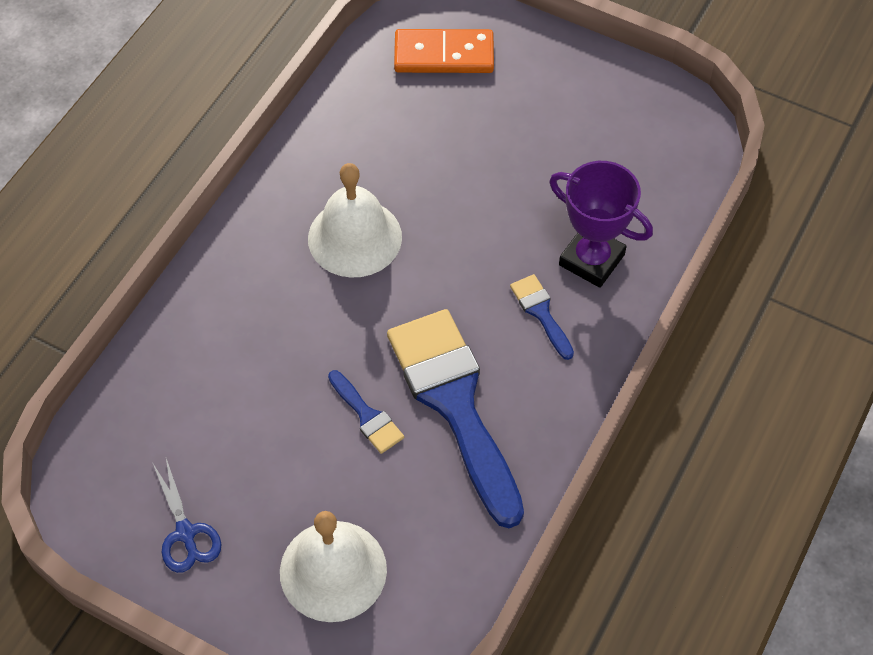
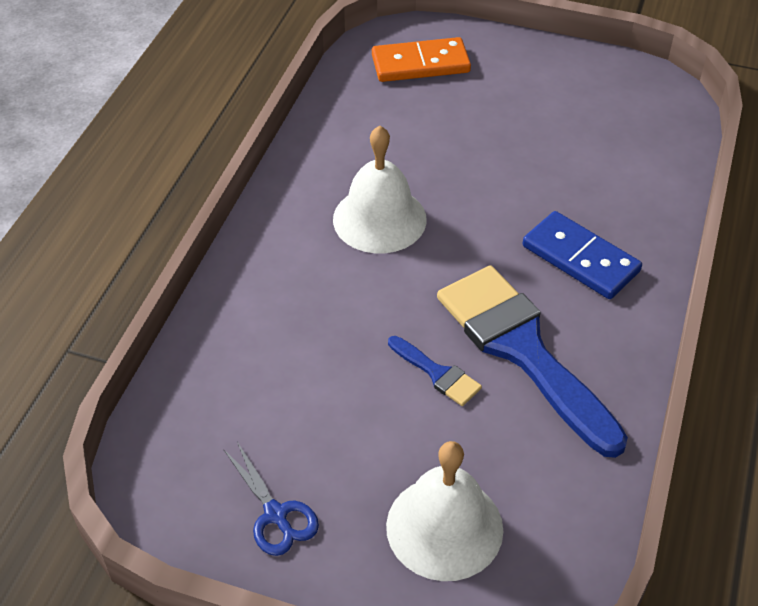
camera: 10 degrees left, 10 degrees down
blue brush [510,274,574,360] -> blue domino [523,211,642,299]
purple trophy [549,161,653,288] -> none

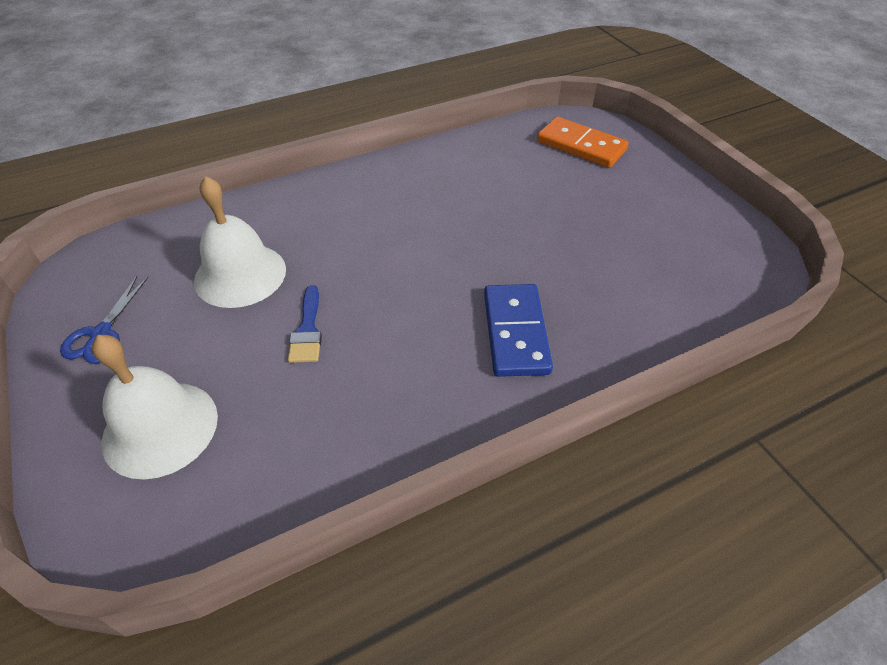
camera: 45 degrees right, 0 degrees up
white bell [333,126,427,253] -> white bell moved to [194,176,286,308]
blue brush [437,265,628,458] -> none

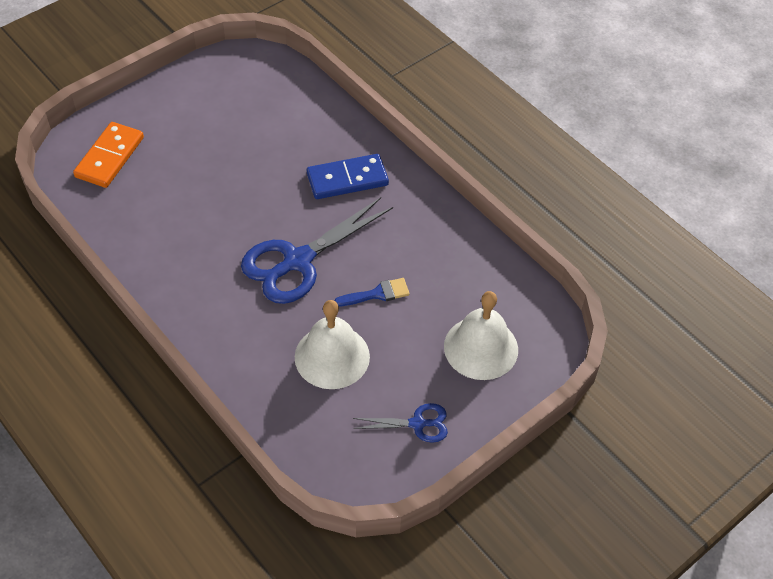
camera: 105 degrees left, 5 degrees up
none -> blue scissors [241,197,393,304]

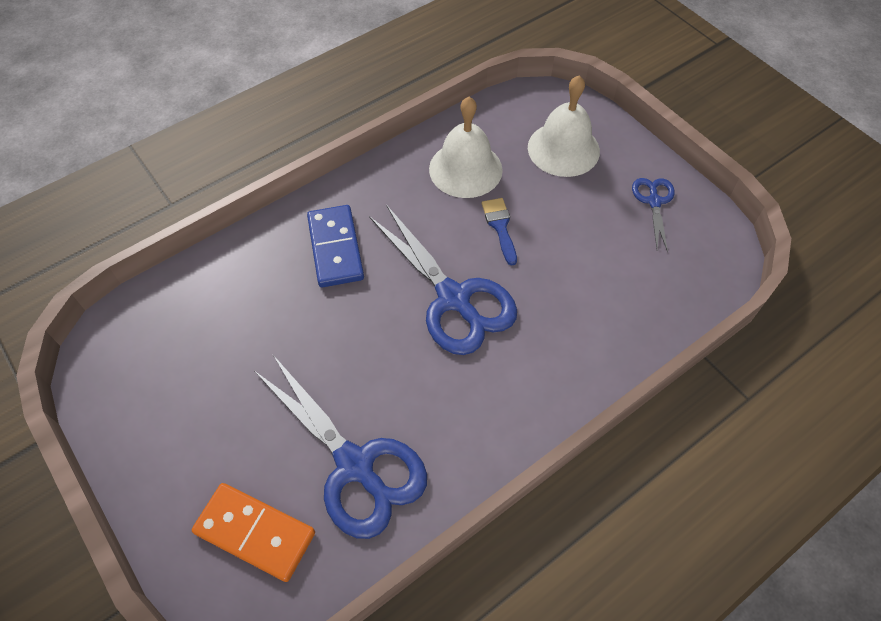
camera: 85 degrees left, 5 degrees up
white bell [295,300,370,389] -> white bell moved to [429,97,503,198]
none -> blue scissors [255,355,427,539]

